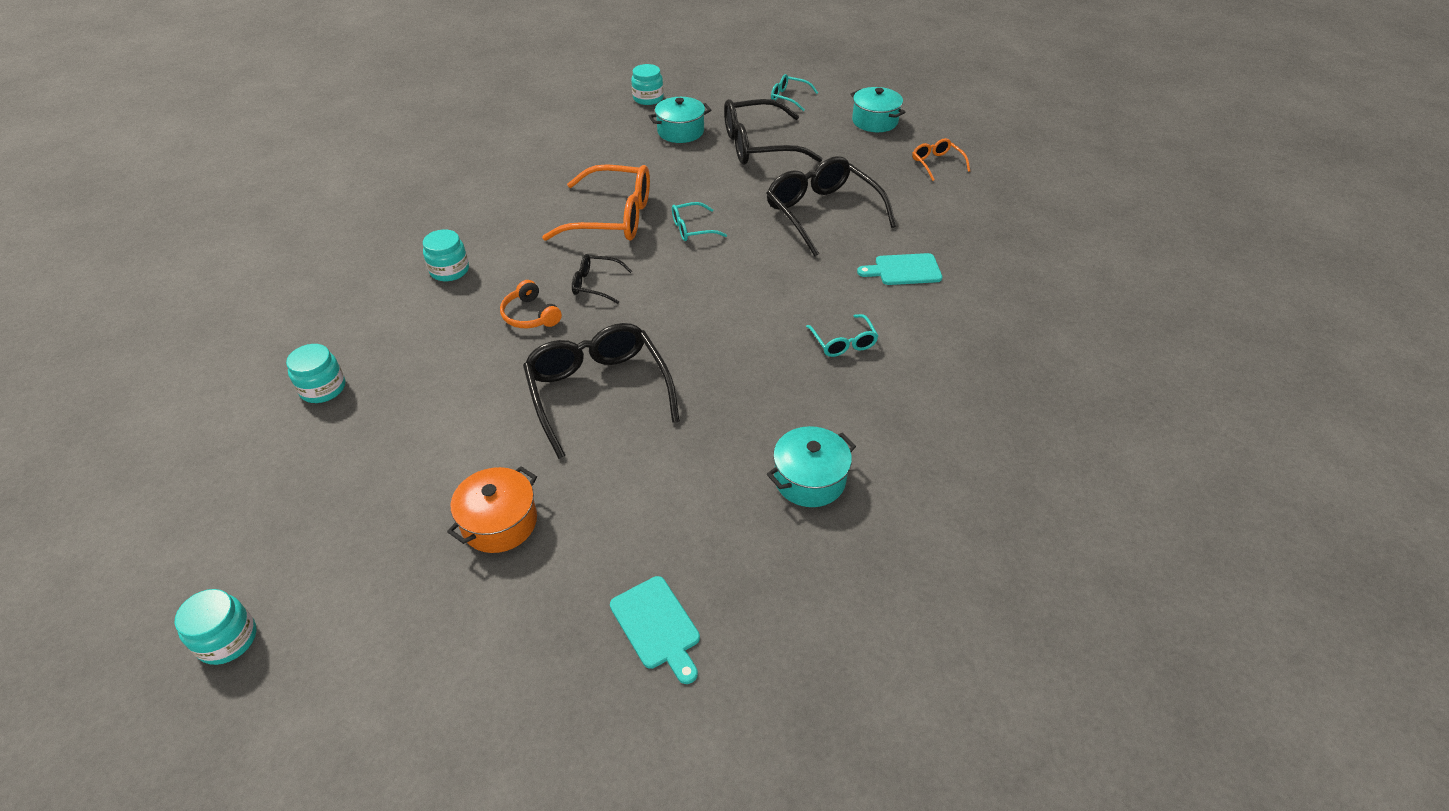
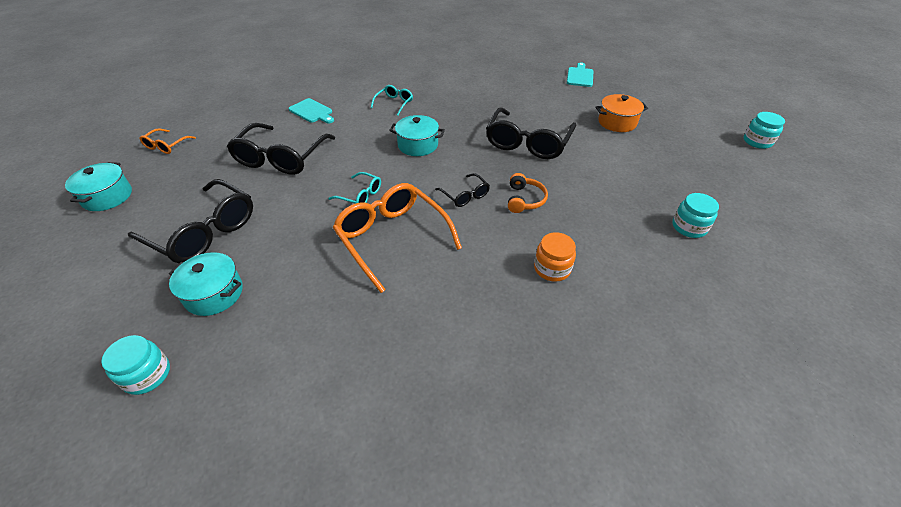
camera: 135 degrees left, 0 degrees up
turquoise jar [423,229,469,281] -> orange jar [534,232,576,282]
turquoise pot [767,426,856,507] -> turquoise pot moved to [389,115,445,156]
turquoise glasses [771,74,818,111] -> none

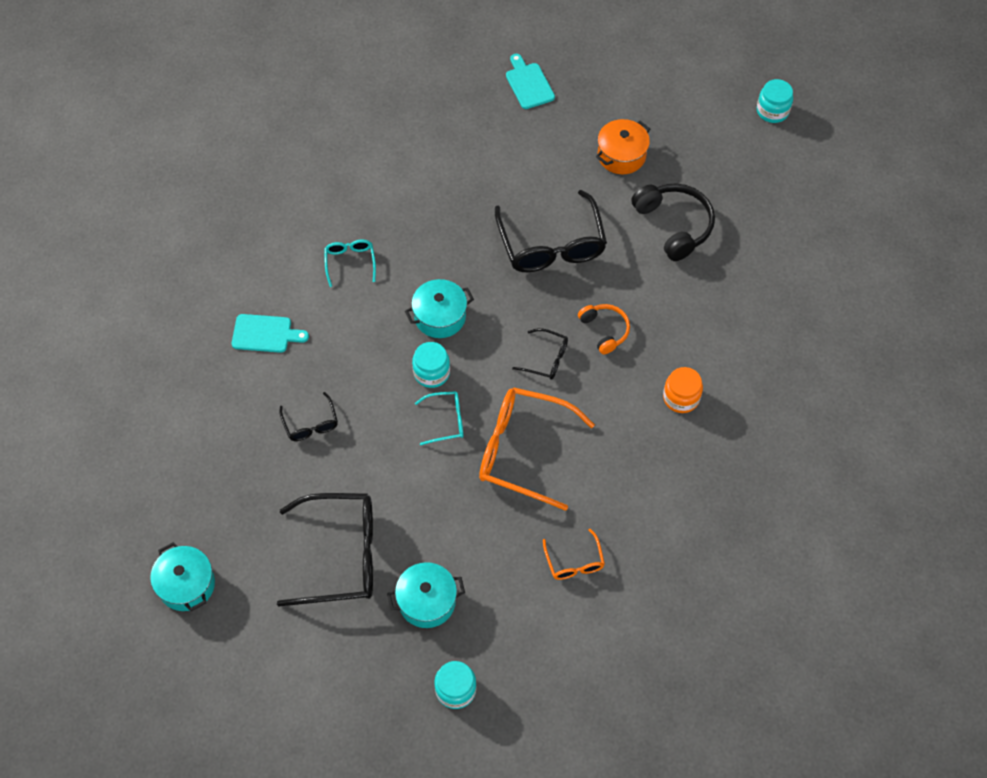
camera: 35 degrees left, 15 degrees up
orange glasses [140,128,196,154] -> orange glasses moved to [543,529,605,580]
black glasses [227,123,335,175] -> black glasses [279,392,338,441], size x0.49
turquoise jar [672,193,719,238] -> turquoise jar moved to [412,342,450,388]
none -> black headphones [631,183,715,261]

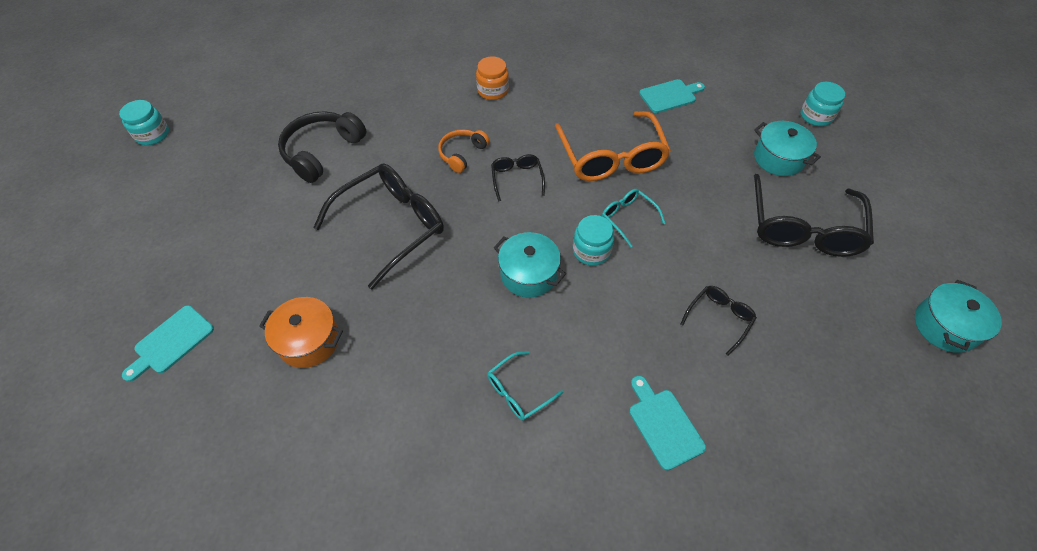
camera: 120 degrees left, 5 degrees down
black glasses [277,493,373,607] -> black glasses turned 135 degrees counterclockwise [754,174,874,257]
orange glasses [543,529,605,580] -> turquoise cutting board [639,79,705,113]
orange pot [596,119,650,174] -> orange pot moved to [259,297,343,368]

